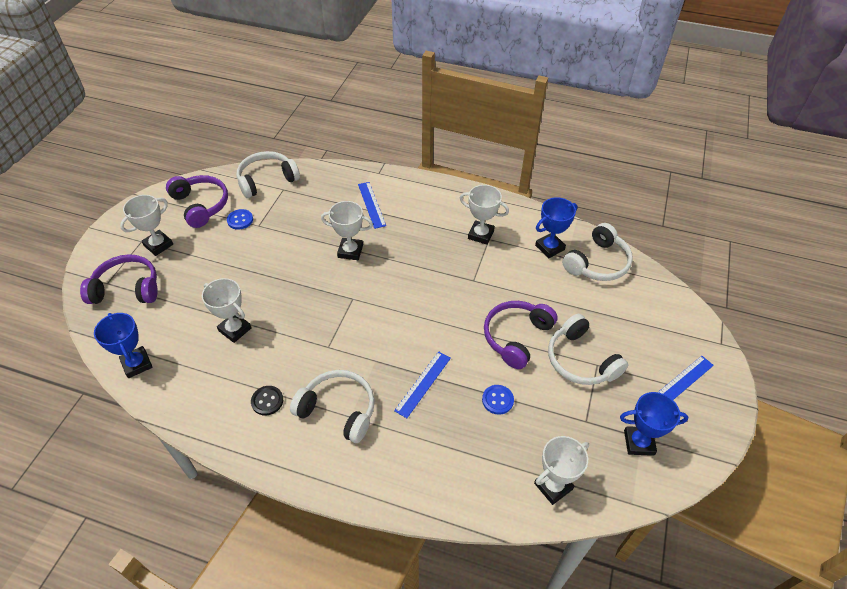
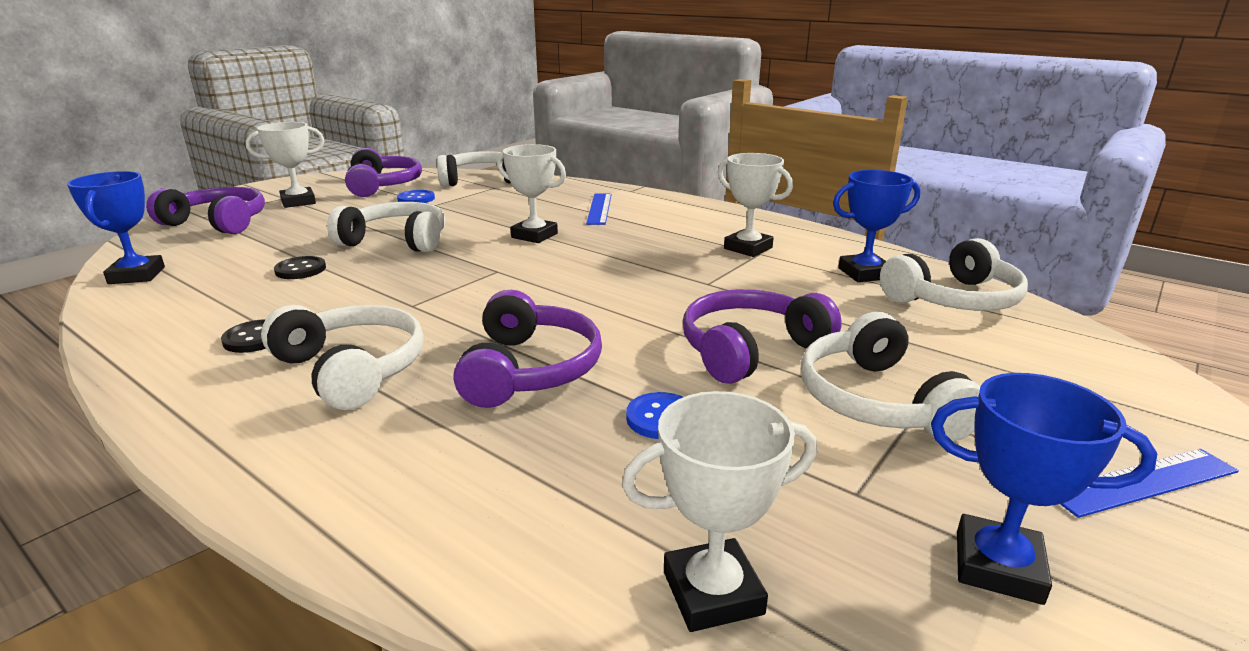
camera: 20 degrees right, 25 degrees down
white trophy [202,278,252,343] -> black button [274,256,326,279]
blue ruler [394,351,451,418] -> purple headphones [454,290,602,408]
none -> white headphones [327,202,445,252]

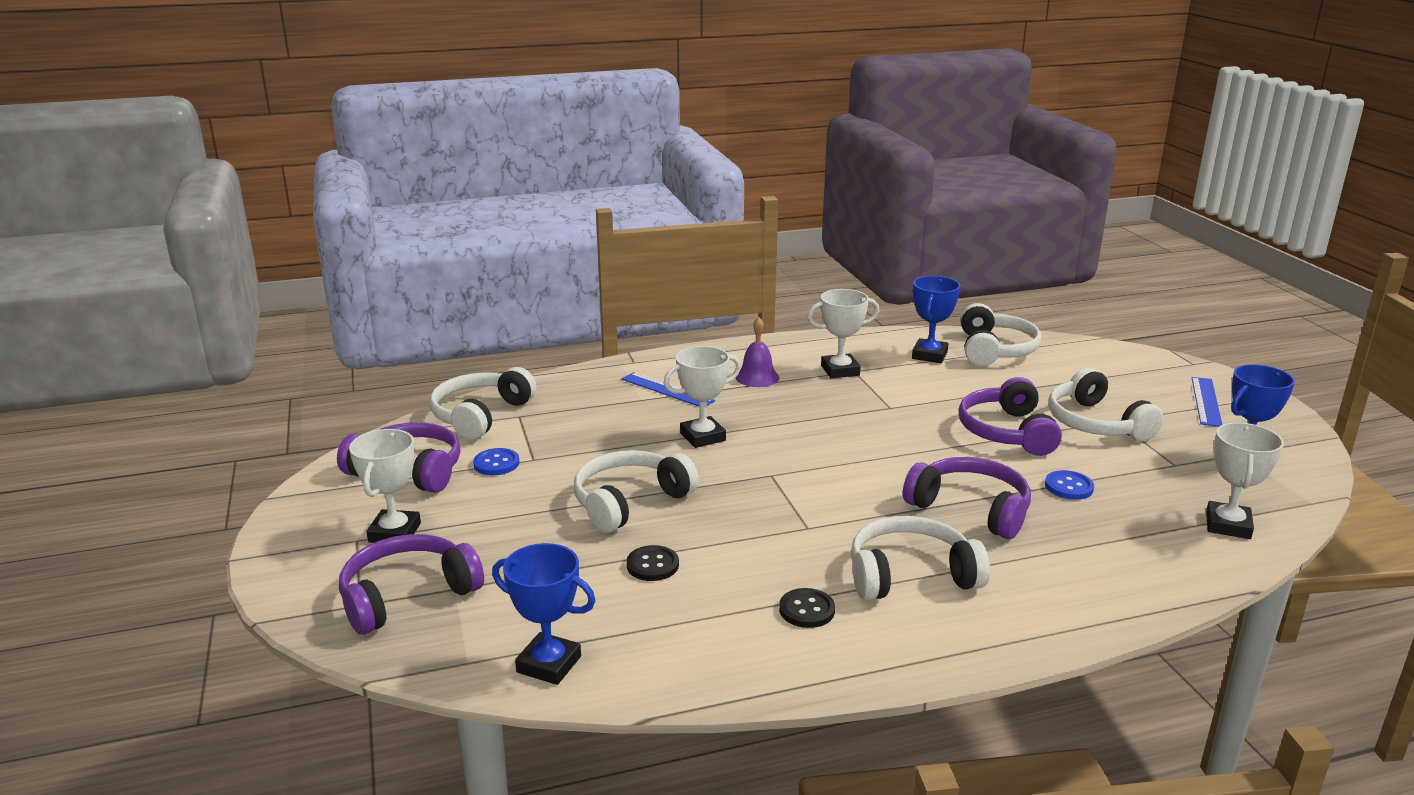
camera: 55 degrees left, 0 degrees up
white headphones [801,312,980,441] -> white headphones turned 45 degrees clockwise [1049,368,1164,441]
none -> purple bell [736,317,779,387]

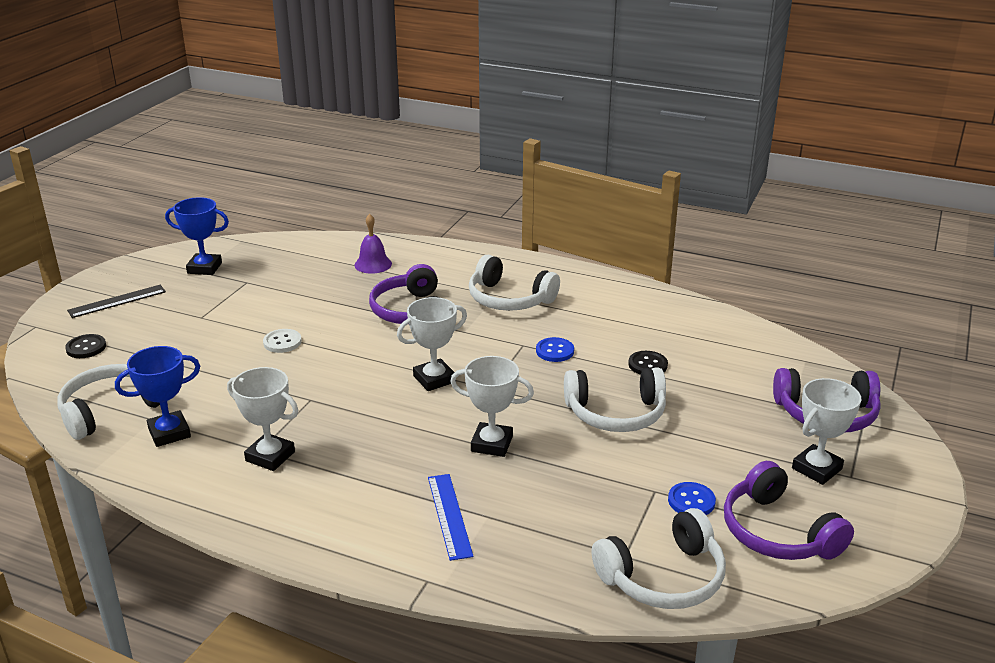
camera: 140 degrees left, 5 degrees up
blue trophy [492,543,595,685] -> none
purple bell [736,317,779,387] -> purple bell moved to [354,214,392,274]
black button [779,588,835,628] -> black button moved to [65,334,106,358]
purple headphones [959,377,1062,456] -> white button [263,329,302,353]
blue button [1045,470,1094,500] -> blue button moved to [536,337,574,362]
white headphones [1049,368,1164,441] -> none
blue ruler [1192,377,1222,427] -> black ruler [67,285,166,318]
white trophy [1206,423,1284,539] -> white trophy moved to [397,297,467,391]

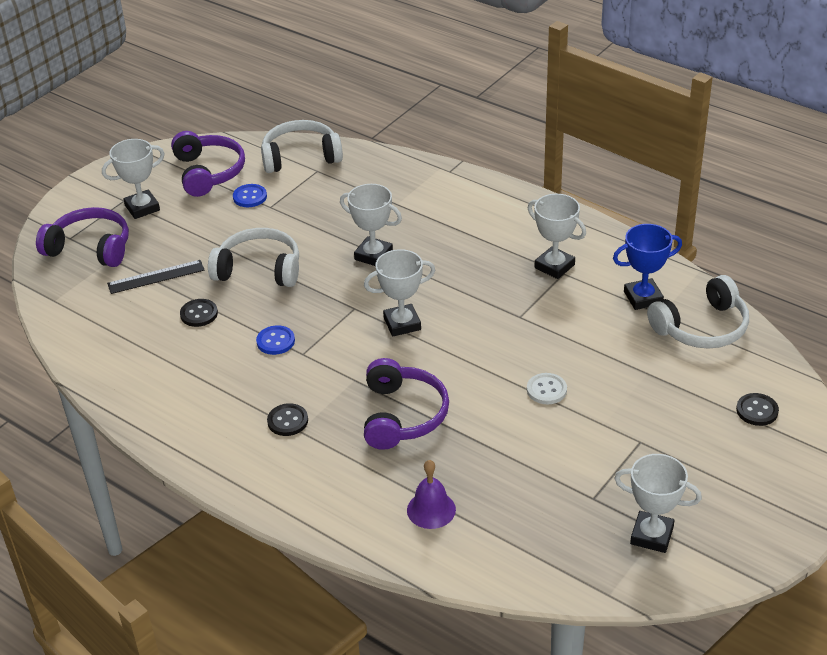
camera: 165 degrees left, 10 degrees up
black ruler [67,285,166,318] -> black ruler moved to [107,260,204,294]
blue trophy [165,197,229,275] -> white trophy [614,454,702,553]
blue ruler [428,474,473,561] -> none
white headphones [469,255,560,311] -> black button [267,403,308,436]

